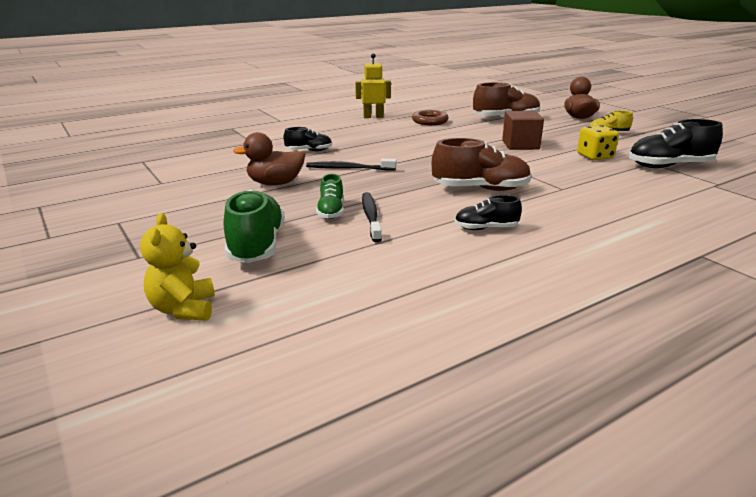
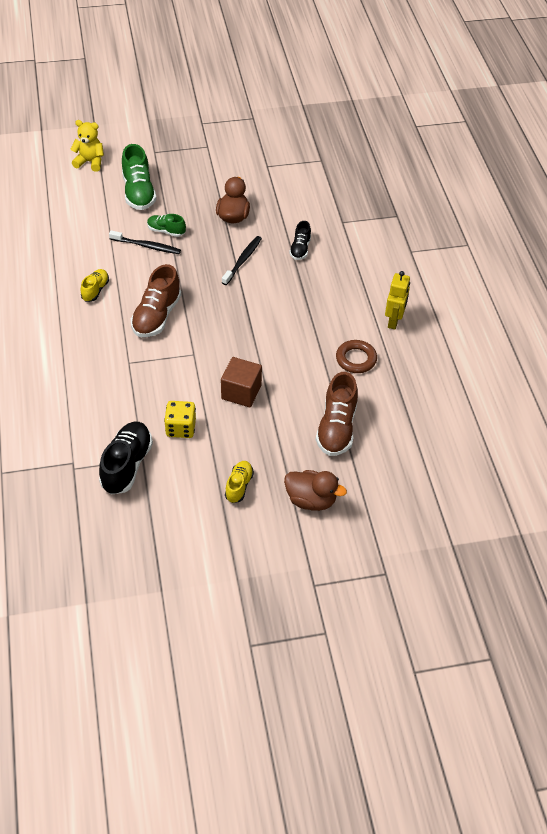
camera: 110 degrees right, 25 degrees up
green shoe [224,189,285,263] -> green shoe turned 60 degrees clockwise [122,144,157,210]
black shoe [455,195,522,230] -> yellow shoe [81,269,109,302]

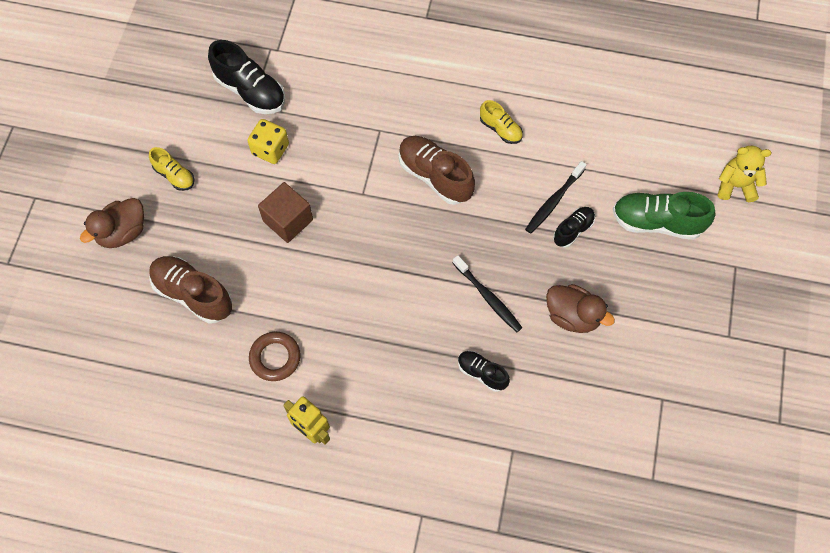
camera: 115 degrees right, 15 degrees up
yellow teddy bear [70,120,104,172] -> yellow teddy bear turned 120 degrees counterclockwise [718,146,771,202]
green shoe [147,214,186,237] -> black shoe [553,207,595,248]

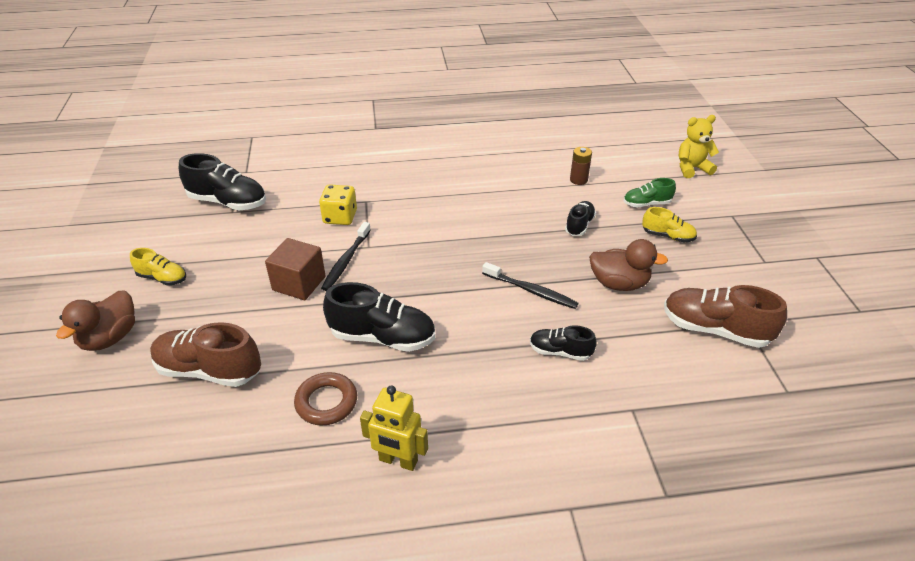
camera: 20 degrees left, 25 degrees down
yellow dice [247,119,289,164] -> yellow dice moved to [319,184,357,225]
brown shoe [399,136,475,205] -> brown shoe moved to [664,285,787,348]
yellow shoe [480,100,523,144] -> yellow shoe moved to [642,207,697,242]
black toothbrush [525,161,587,234] -> black toothbrush moved to [321,222,371,291]
green shoe [613,192,715,240] -> green shoe [623,178,676,208], size x0.57
none -> black shoe [323,282,436,352]
none -> brown battery [570,147,592,185]

